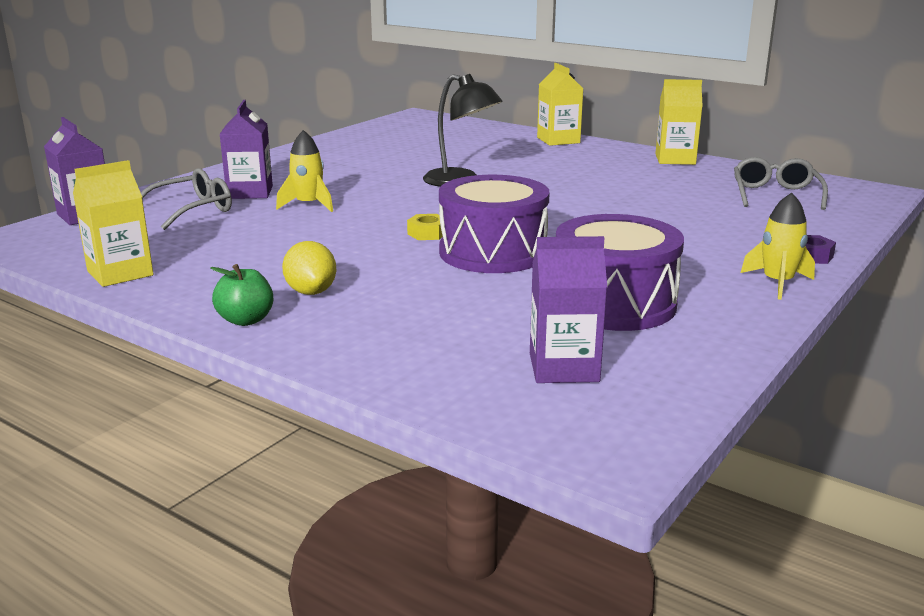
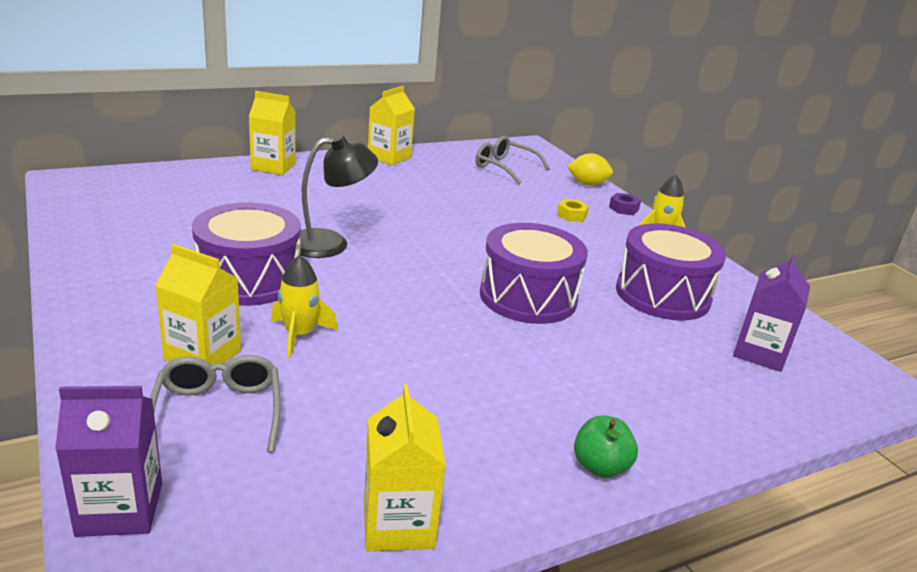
camera: 65 degrees left, 5 degrees up
purple carton [220,100,273,199] -> yellow carton [155,244,241,365]
yellow lemon [282,241,336,295] -> yellow lemon moved to [567,153,613,186]
yellow nut [407,214,443,240] -> yellow nut moved to [557,199,589,222]
none -> purple drum [192,202,301,306]

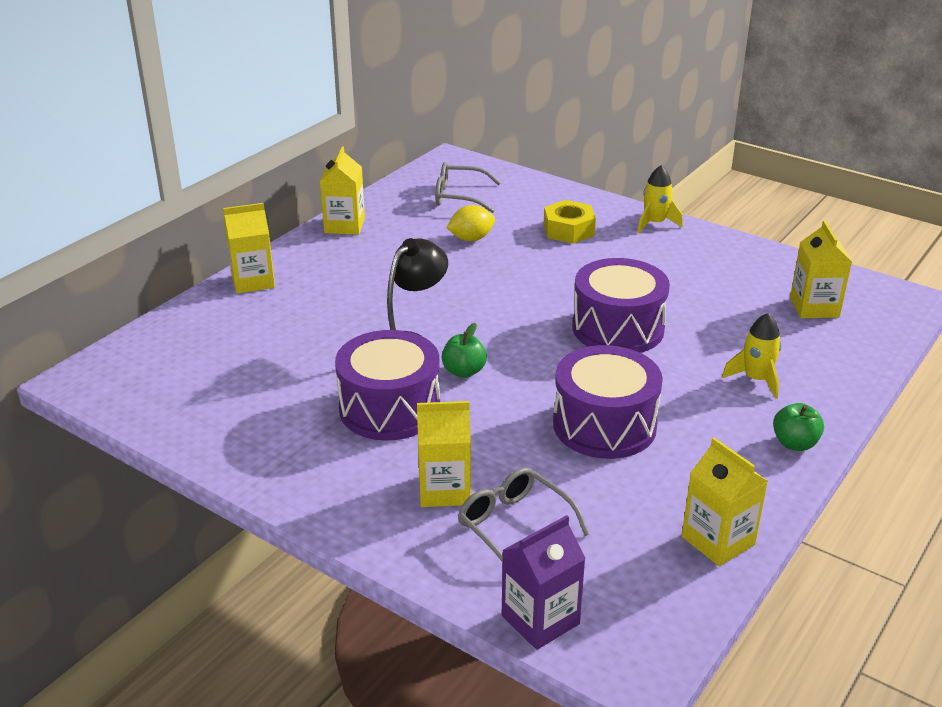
camera: 25 degrees left, 5 degrees up
yellow rocket [271,255,338,358] -> yellow rocket moved to [722,313,781,399]
yellow nut [557,199,589,222] -> yellow nut [544,200,596,244], size x1.72
yellow lemon [567,153,613,186] -> yellow lemon moved to [446,205,495,241]
purple nut [609,193,641,215] -> none
purple drum [616,223,726,321] -> purple drum moved to [553,345,663,459]
purple carton [733,254,810,372] -> yellow carton [790,220,852,318]
none -> green apple [442,323,487,378]

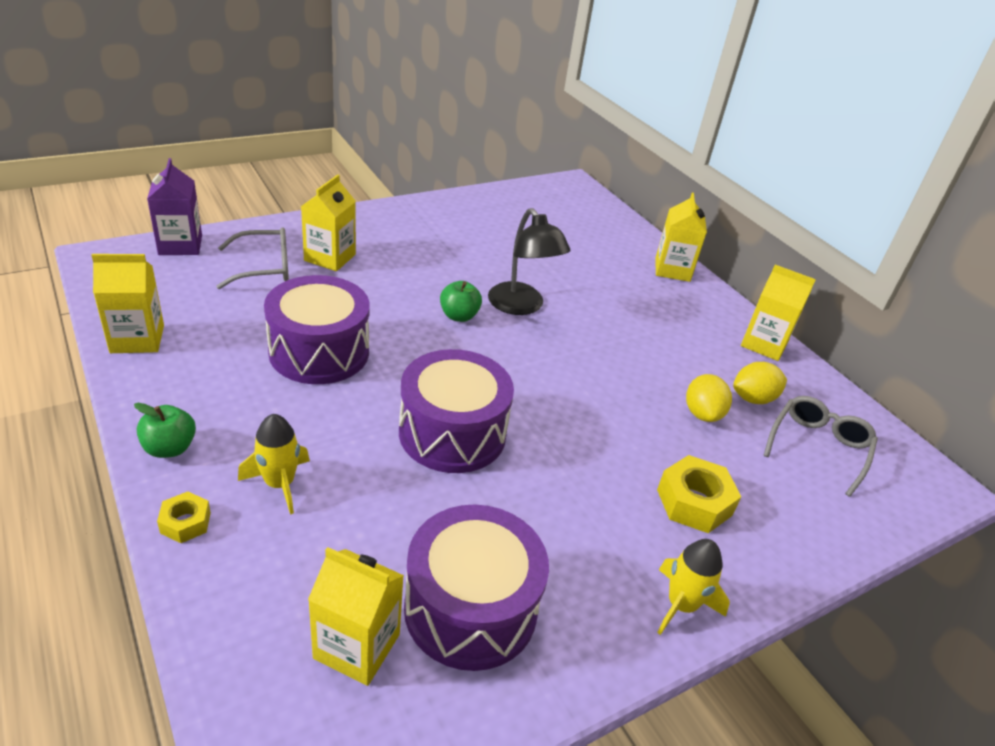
camera: 110 degrees right, 5 degrees up
purple drum [335,330,440,440] -> purple drum moved to [404,504,549,671]
none -> yellow nut [157,491,211,543]
none -> yellow lemon [733,362,787,404]

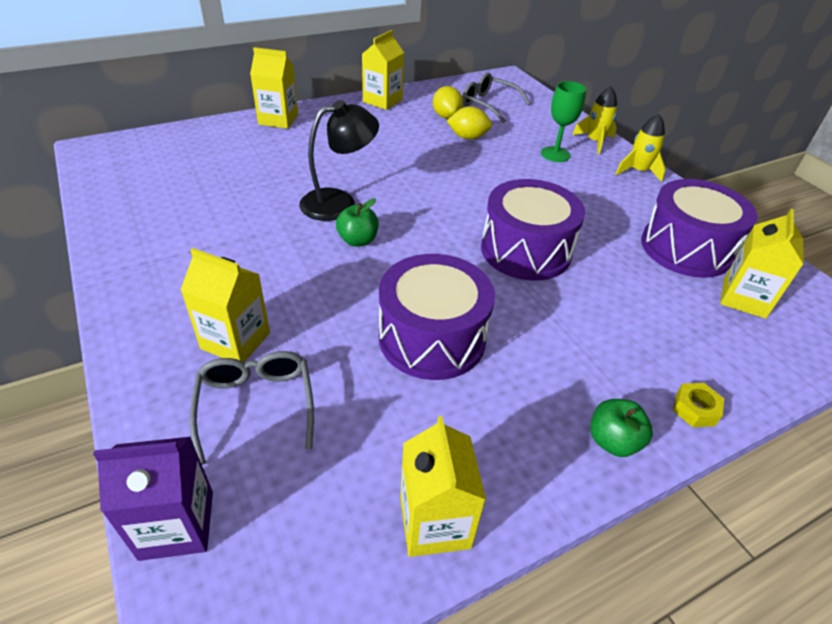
camera: 85 degrees left, 5 degrees up
yellow rocket [238,414,310,514] -> yellow rocket moved to [572,87,617,154]
yellow nut [657,455,741,533] -> green goblet [541,81,586,162]

